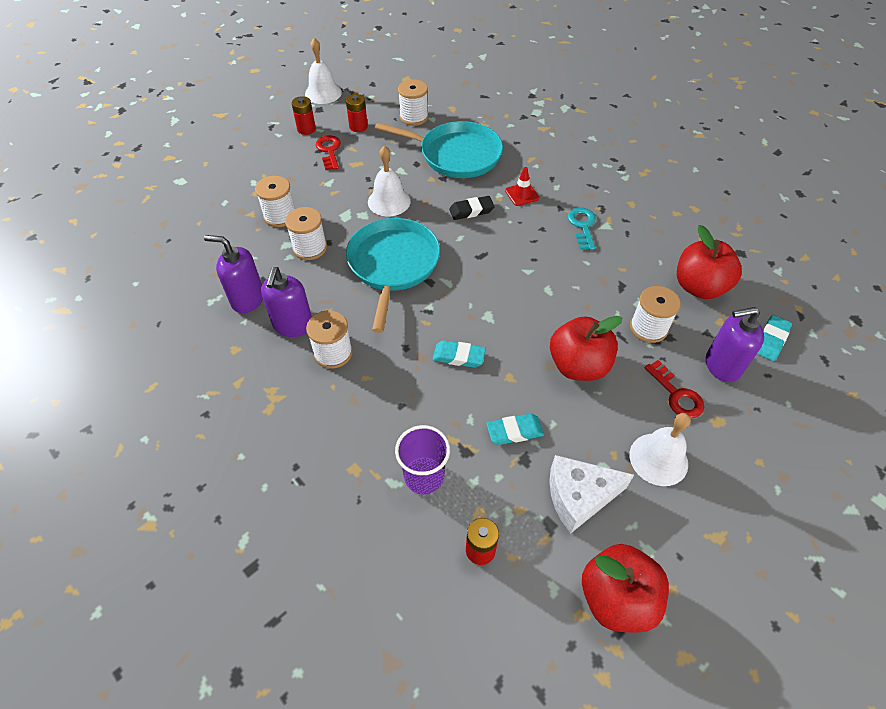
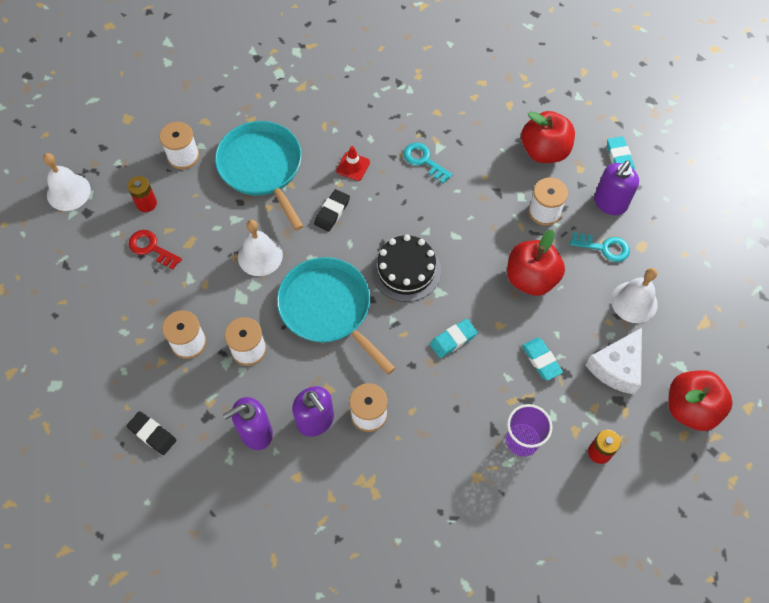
camera: 45 degrees left, 10 degrees up
red battery [292,96,316,135] -> none
turquoise pan [375,121,503,178] -> turquoise pan turned 90 degrees counterclockwise [215,121,304,231]
turquoise eraser [486,414,544,445] -> turquoise eraser turned 60 degrees counterclockwise [522,338,563,381]
red key [644,360,704,418] -> turquoise key [570,232,630,262]
none -> black eraser [127,411,176,455]
none -> black cake [372,235,441,302]

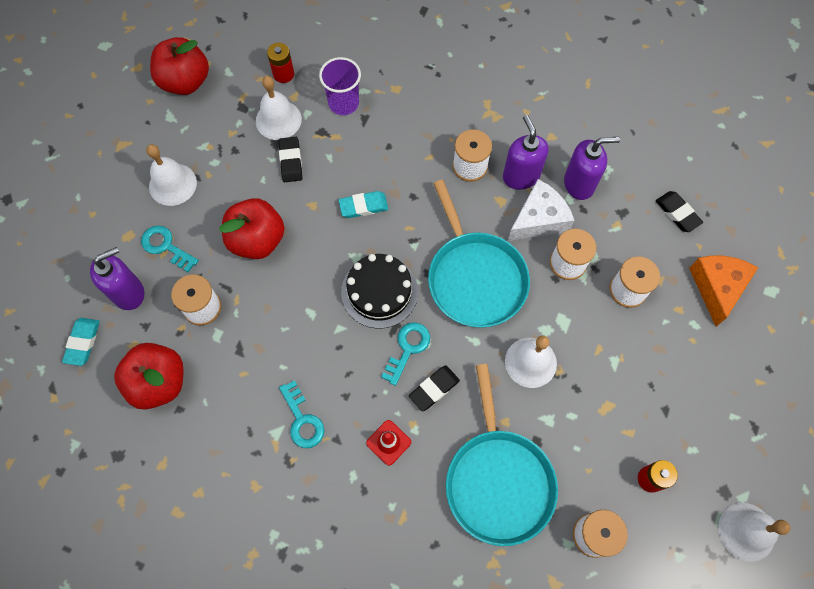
camera: 160 degrees left, 5 degrees up
red key [129,230,182,270] -> none
turquoise eraser [522,338,563,381] -> black eraser [279,137,302,182]
white cheese [585,328,642,395] -> white cheese moved to [508,179,575,241]
none -> white bell [256,76,302,140]
none -> turquoise key [381,322,430,386]
none -> orange cheese [689,256,758,326]

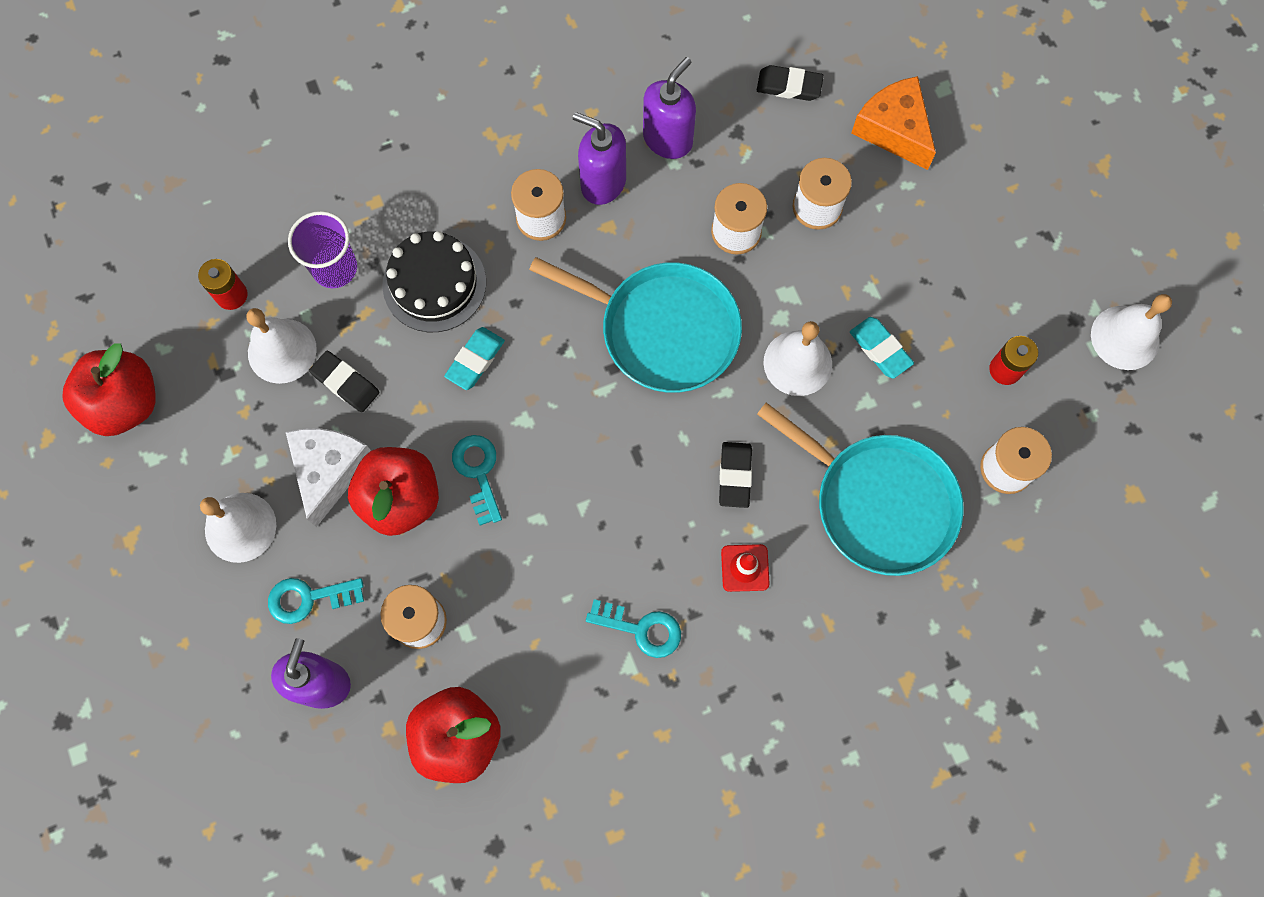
camera: 45 degrees left, 5 degrees up
turquoise eraser [62,318,100,366] -> turquoise eraser moved to [850,317,914,378]
black cake [341,254,418,329] -> black cake moved to [382,231,486,332]
turquoise key [381,322,430,386] -> turquoise key moved to [452,435,502,526]
white cheese [508,179,575,241] -> white cheese moved to [286,428,371,527]

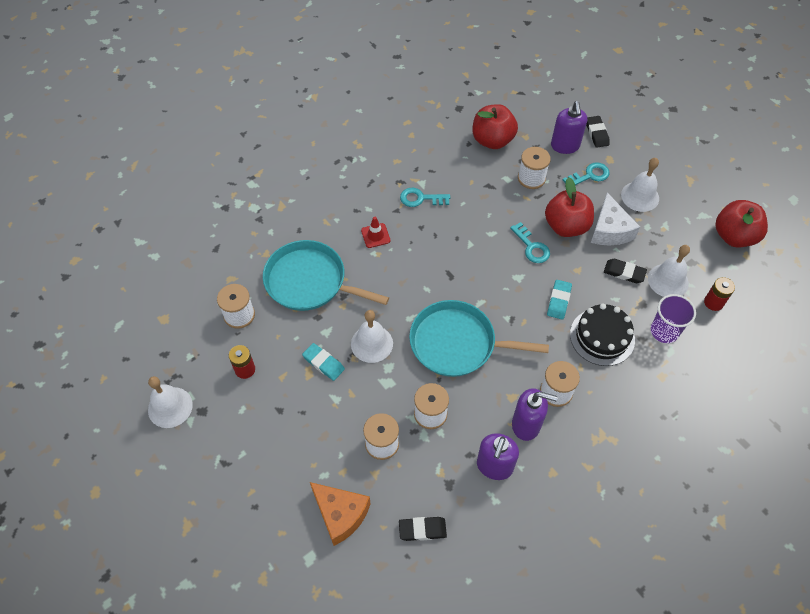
camera: 165 degrees right, 15 degrees down
black eraser [719,442,752,508] -> black eraser moved to [586,116,610,148]

